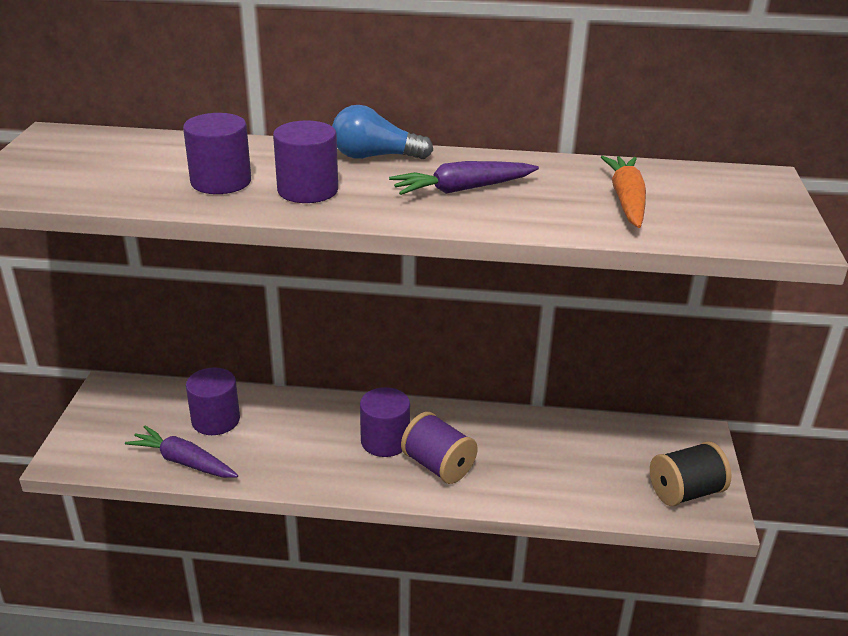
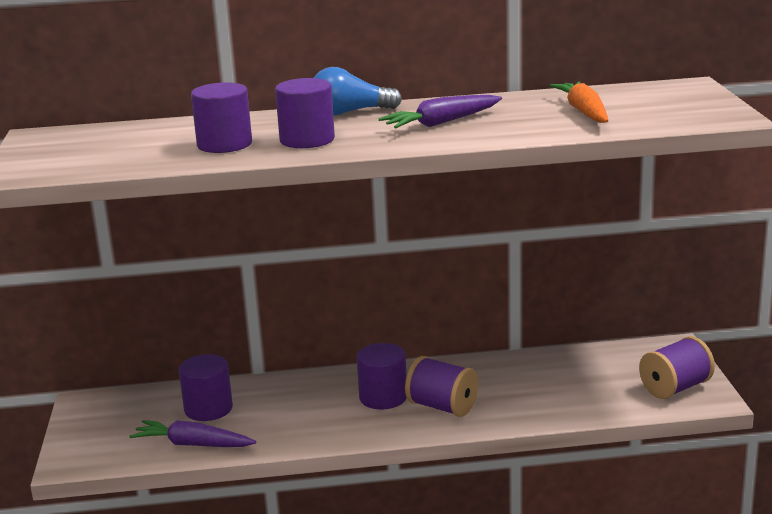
camera: 10 degrees left, 10 degrees down
black spool [650,441,731,506] -> purple spool [639,336,715,399]

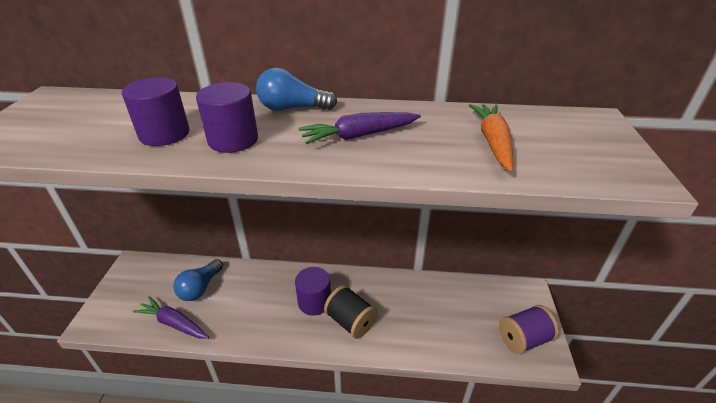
camera: 10 degrees right, 15 degrees up
purple cylinder [179,354,233,421] -> blue light bulb [173,259,223,301]
purple spool [405,356,478,417] -> black spool [324,285,378,339]

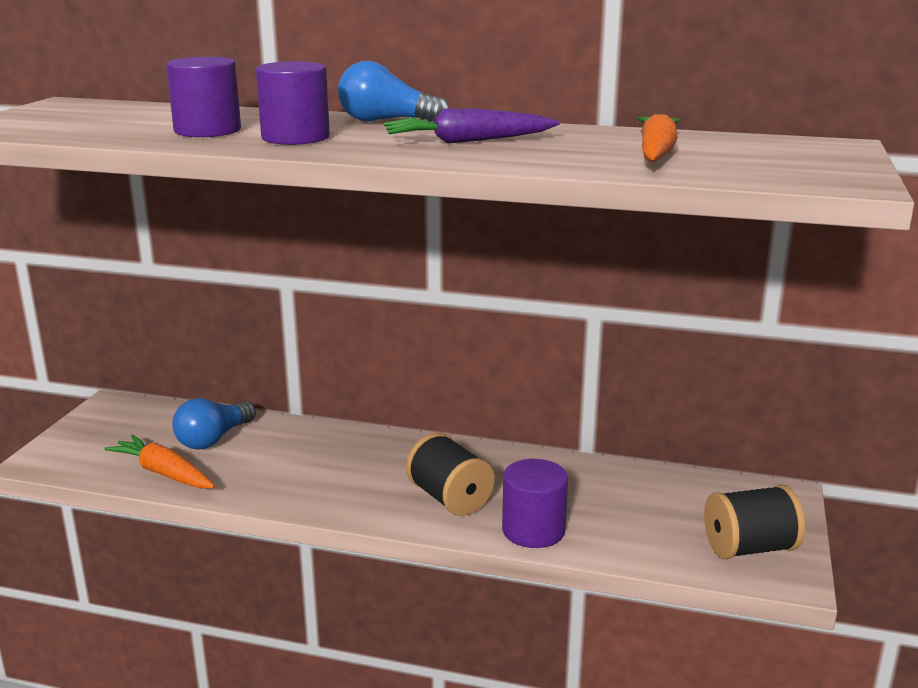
camera: 10 degrees right, 15 degrees down
purple carrot [133,296,209,339] -> orange carrot [104,435,215,489]
purple cylinder [295,267,331,316] -> purple cylinder moved to [502,459,568,548]
purple spool [499,305,559,355] -> black spool [704,485,805,559]

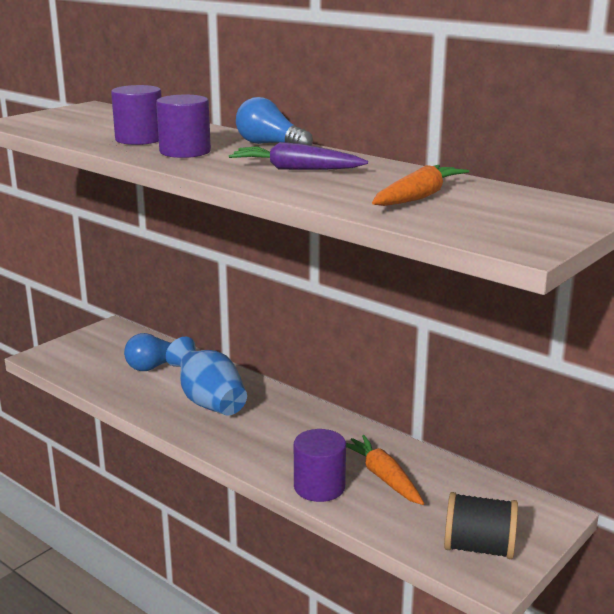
camera: 25 degrees right, 0 degrees up
orange carrot [104,435,215,489] -> orange carrot moved to [346,435,424,505]
black spool [406,432,495,516] -> none
none -> blue vase [166,337,247,416]

